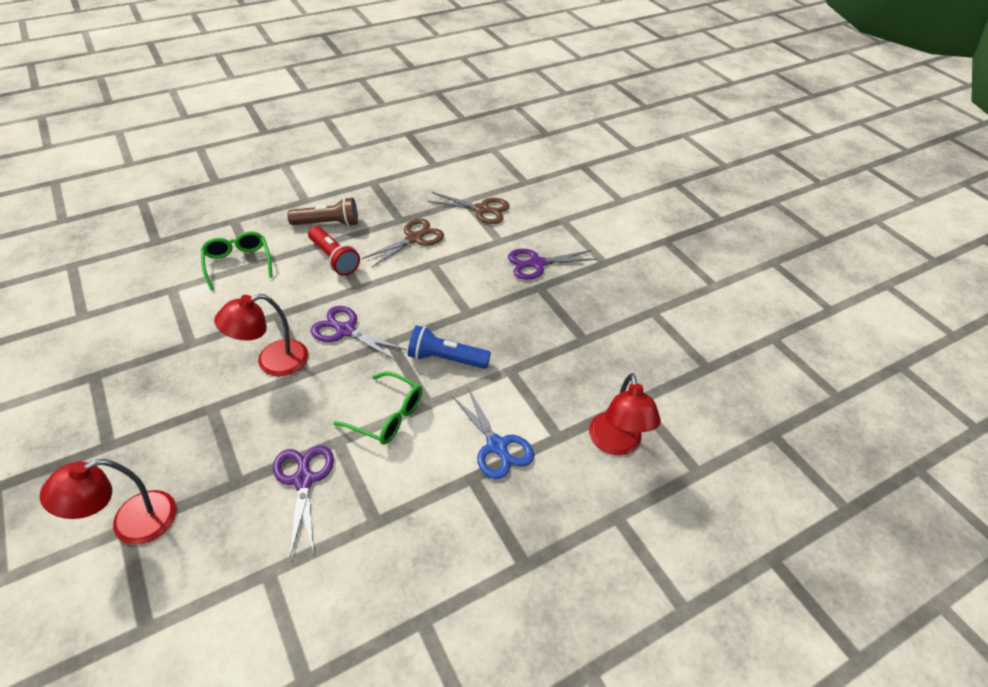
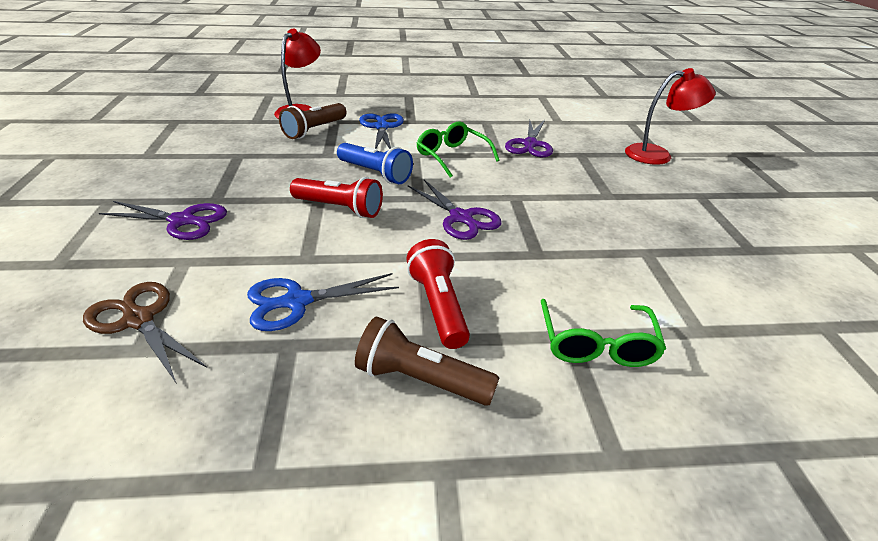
camera: 155 degrees left, 10 degrees down
red lamp [214,294,308,376] -> none
brown scissors [362,218,444,268] -> blue scissors [247,273,399,331]
none -> brown flashlight [279,103,347,139]
none -> red flashlight [290,177,383,218]

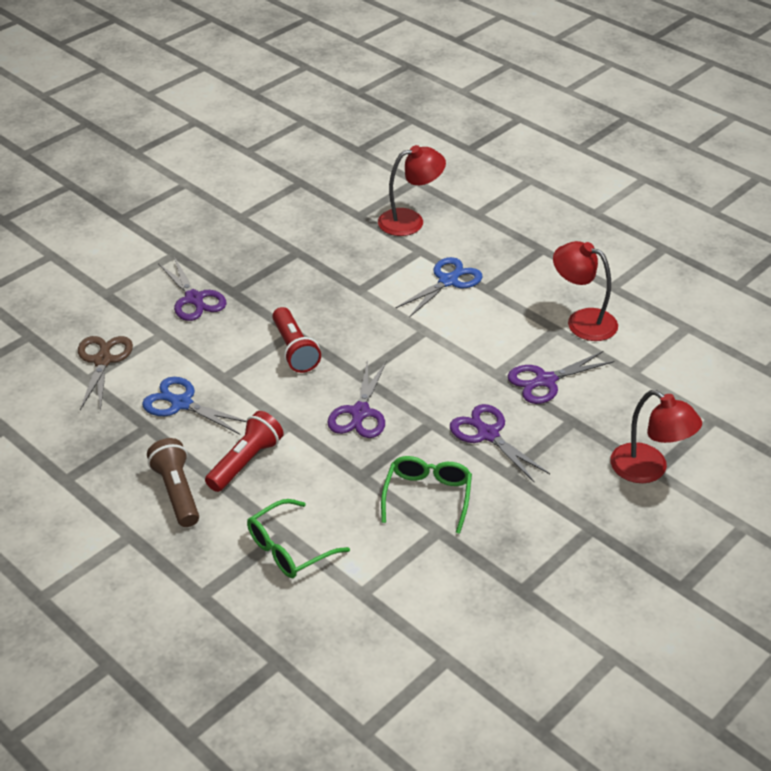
camera: 50 degrees right, 5 degrees up
brown flashlight [279,103,347,139] -> none
blue flashlight [337,143,413,184] -> none
green glasses [417,121,500,178] -> green glasses moved to [381,456,472,534]
none -> purple scissors [450,404,550,483]
none -> red lamp [553,241,618,341]

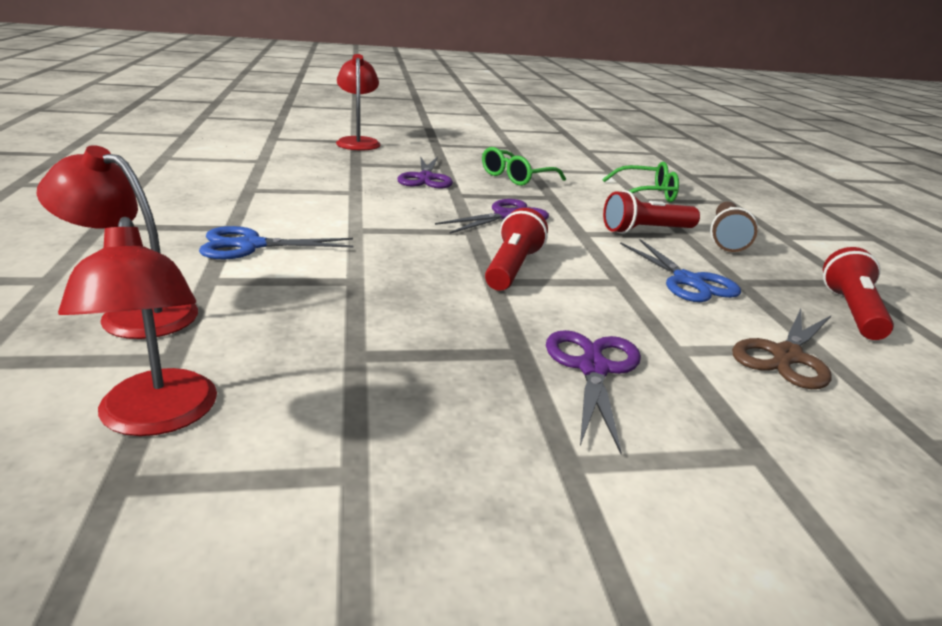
camera: 145 degrees left, 15 degrees down
purple scissors [508,351,615,404] -> none
red lamp [553,241,618,341] -> red lamp moved to [58,217,217,436]
none -> red flashlight [823,247,894,340]

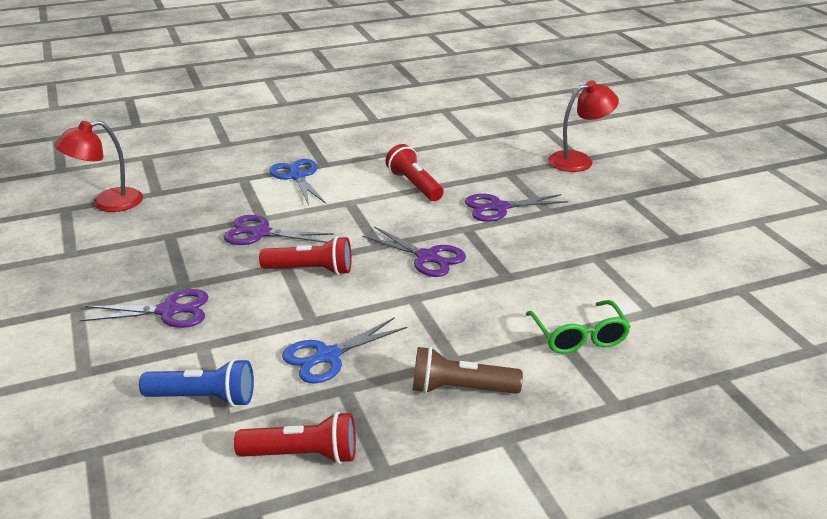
camera: 80 degrees right, 5 degrees up
red lamp [37,145,198,339] -> none
green glasses [482,147,566,186] -> none
red flashlight [603,191,700,234] -> red flashlight moved to [385,144,444,201]
brown scissors [732,309,831,389] -> blue flashlight [139,359,254,407]
none -> purple scissors [224,215,334,245]

